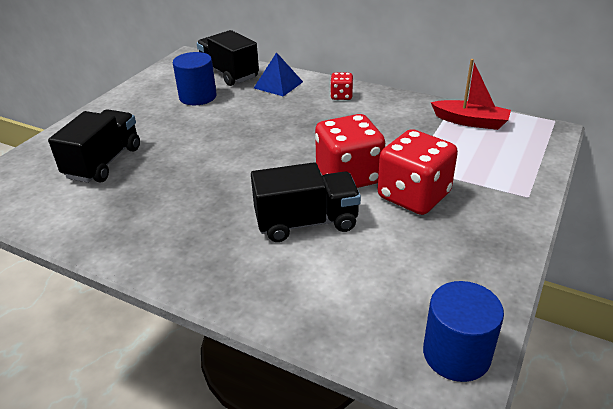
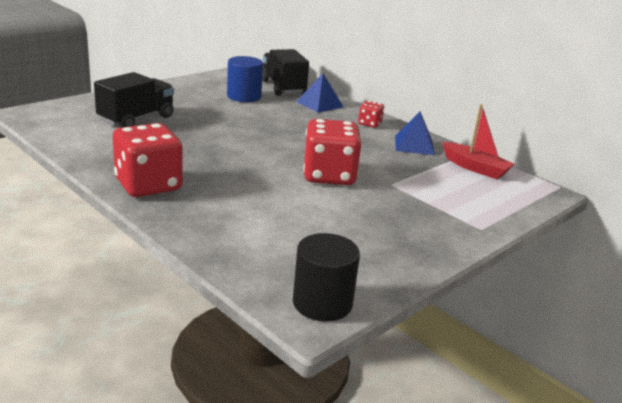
camera: 15 degrees right, 10 degrees down
black truck [251,162,361,242] -> none
red dice [378,129,458,215] -> red dice moved to [113,123,183,197]
blue cylinder [423,281,504,382] -> black cylinder [293,233,360,321]
none -> blue pyramid [395,111,435,155]

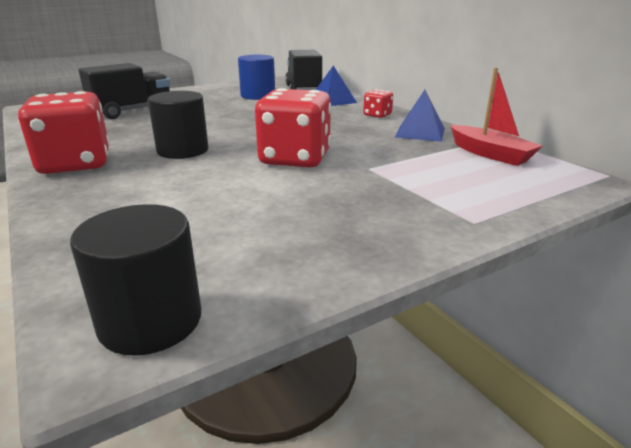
camera: 15 degrees right, 0 degrees up
none -> black cylinder [148,91,208,159]

